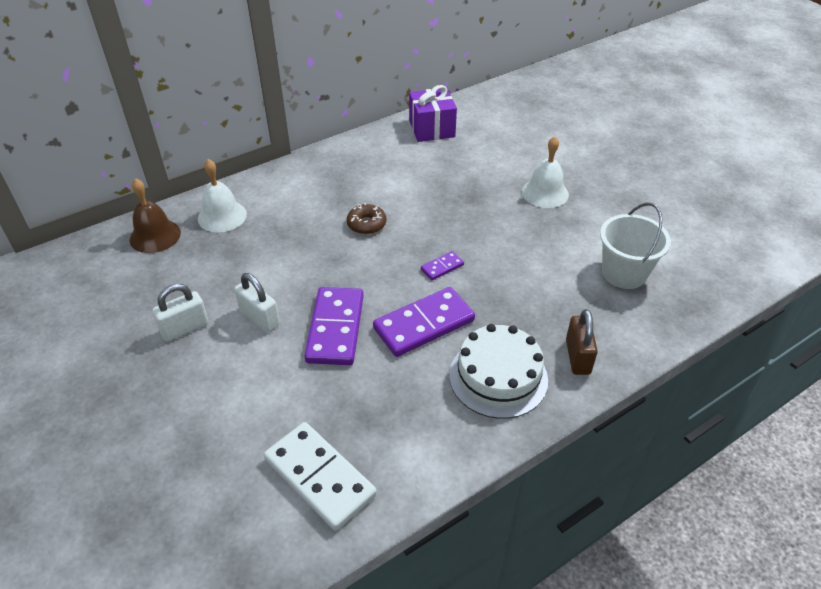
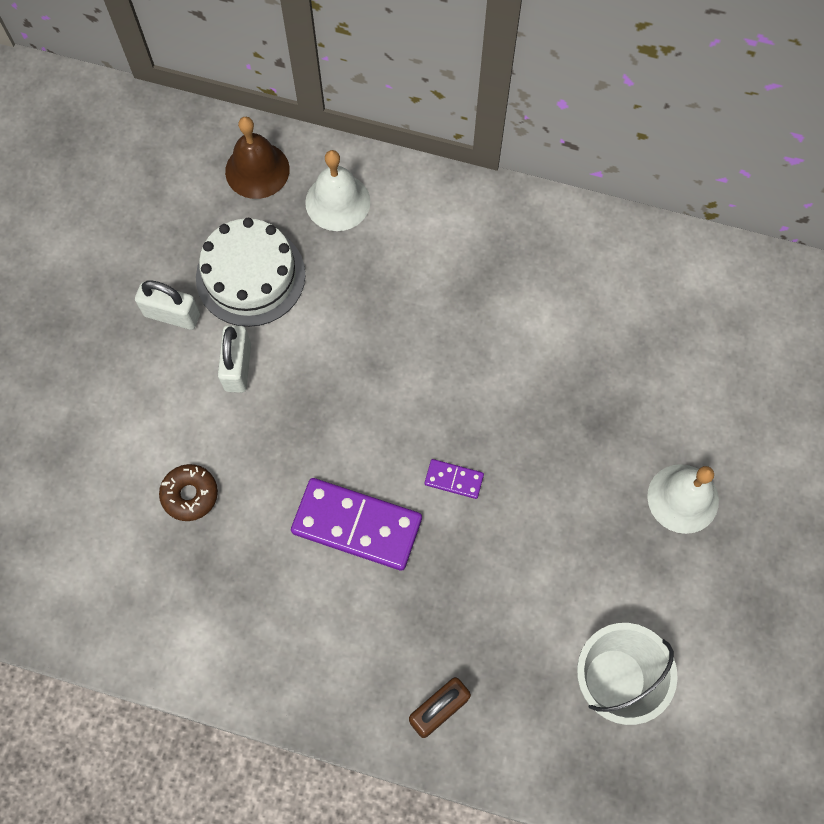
camera: 50 degrees right, 25 degrees up
white domino [264,422,377,531] -> none
purple domino [304,287,364,365] -> none
brown donut [347,203,386,234] -> brown donut moved to [159,464,218,521]
purple gift [409,85,457,142] -> none
white cake [449,324,548,419] -> white cake moved to [196,218,305,327]

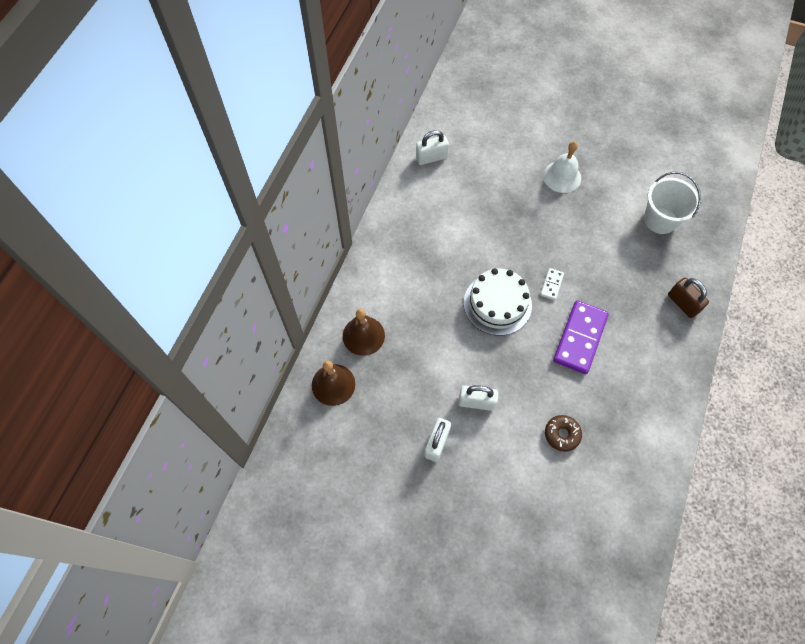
camera: 85 degrees left, 5 degrees down
white cake [196,218,305,327] -> white cake moved to [464,268,532,336]
white bell [305,150,370,231] -> brown bell [343,309,385,356]
purple domino [425,459,484,499] -> white domino [540,268,564,300]
none -> white padlock [416,130,449,165]

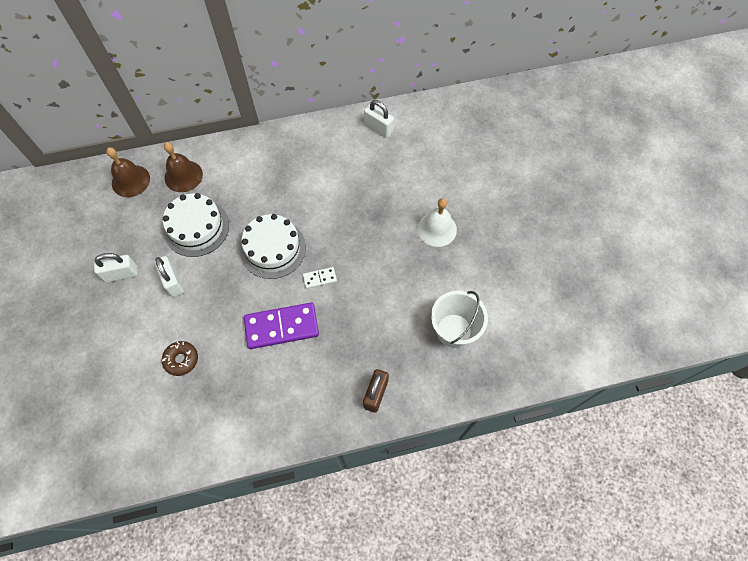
camera: 55 degrees right, 0 degrees up
none -> white cake [163,193,229,257]

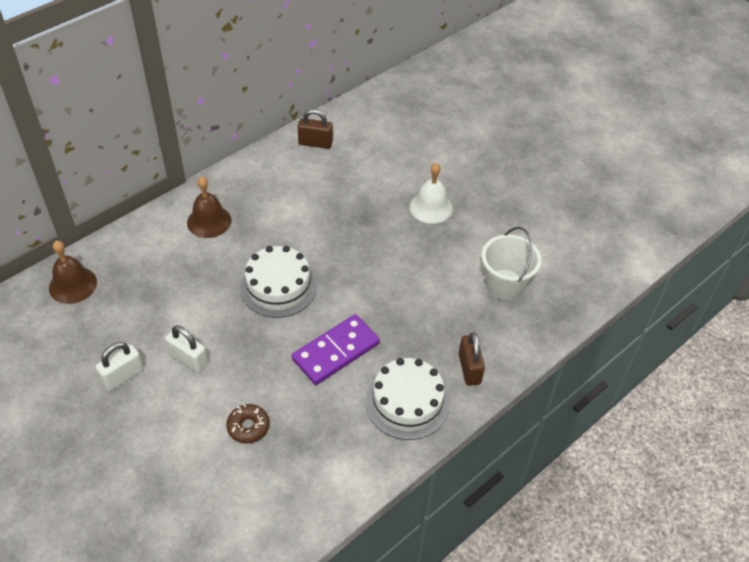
camera: 30 degrees left, 15 degrees down
white cake [163,193,229,257] -> white cake moved to [366,358,450,440]
brown bell [164,142,203,192] -> brown bell moved to [187,176,232,238]
white domino [303,267,337,289] -> none
white padlock [364,100,394,138] -> brown padlock [298,109,333,149]

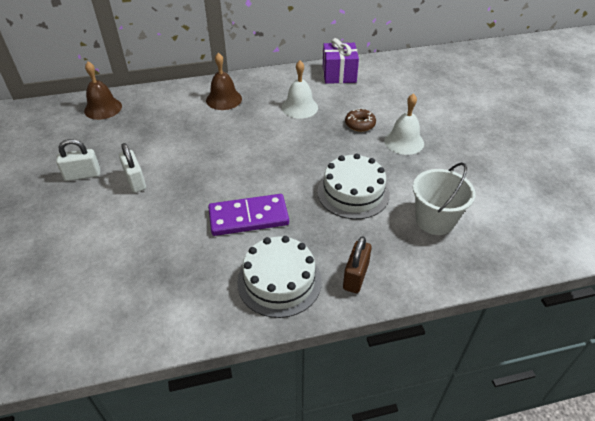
camera: 30 degrees right, 5 degrees down
brown donut [226,404,269,444] -> brown donut moved to [345,108,376,132]
white cake [240,246,317,318] -> white cake moved to [317,153,390,219]
brown padlock [298,109,333,149] -> purple gift [323,38,359,84]
none -> white bell [282,61,318,119]

